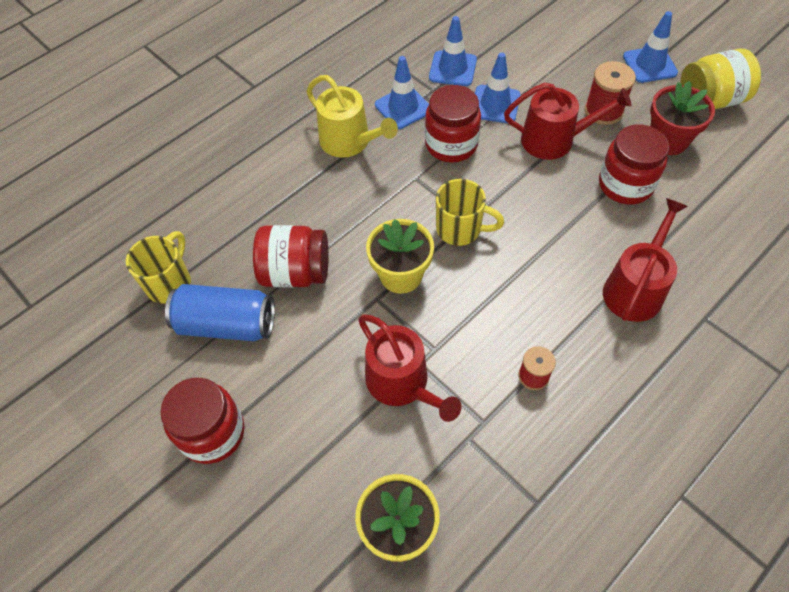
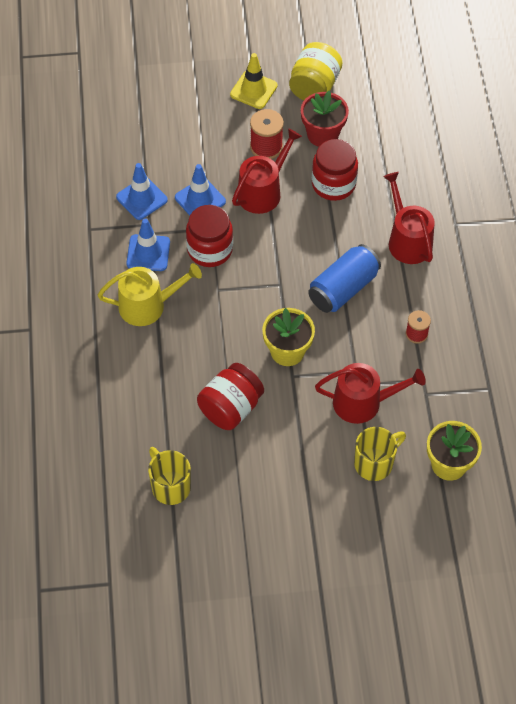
camera: 55 degrees left, 0 degrees up
red jar [160,378,245,464] -> none
blue can [165,284,275,341] -> blue can moved to [308,244,381,313]
yellow mug [436,179,504,246] -> yellow mug moved to [354,427,406,481]
blue traffic cone [623,11,678,83] -> yellow traffic cone [230,53,278,109]

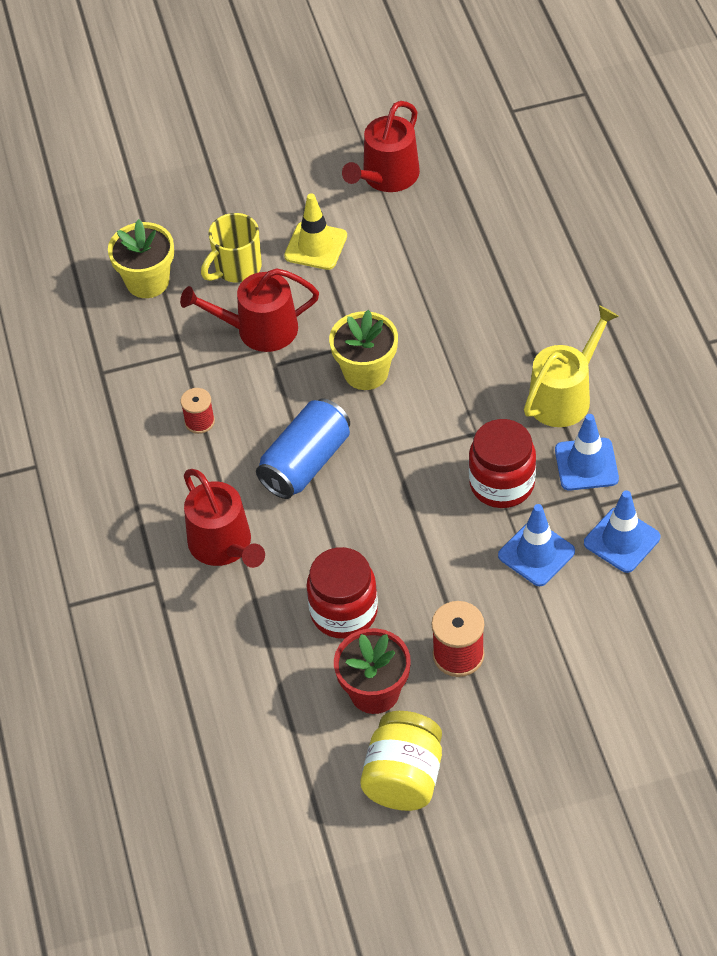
camera: 175 degrees right, 5 degrees down
yellow watering can [98,263,202,326] -> yellow watering can turned 150 degrees clockwise [524,305,619,427]
yellow mug [148,447,191,505] -> none
red jar [197,363,264,430] -> none
yellow traffic cone [230,53,278,109] -> yellow traffic cone moved to [284,193,347,270]
red watering can [232,128,302,214] -> red watering can moved to [342,101,420,192]

